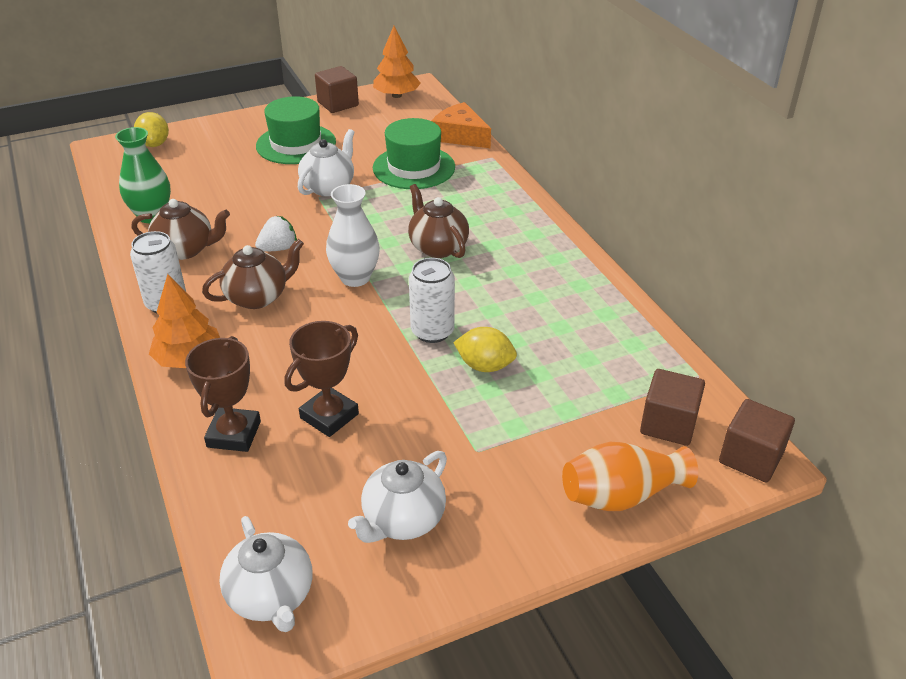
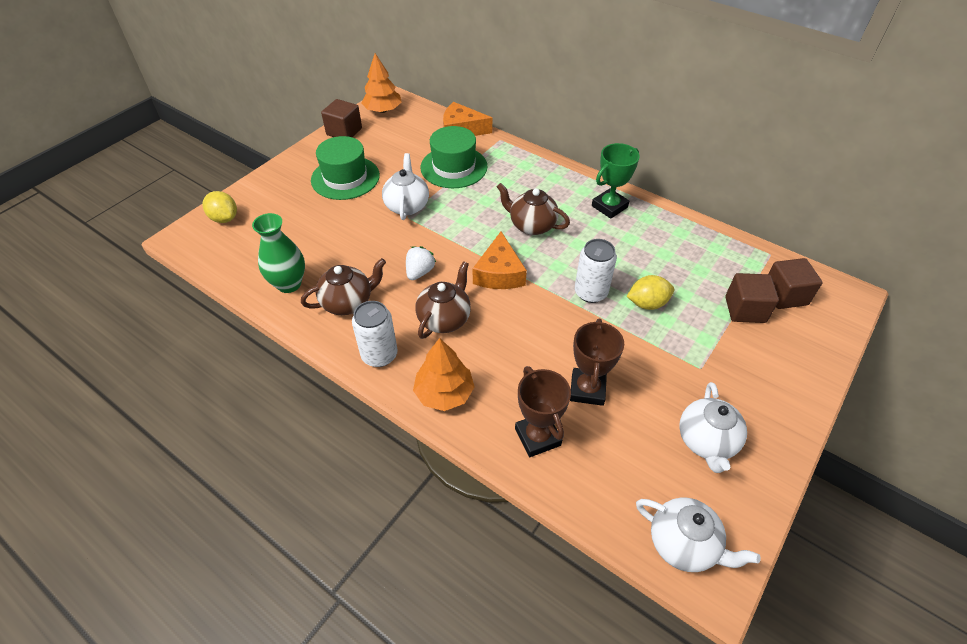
camera: 30 degrees left, 10 degrees up
white vase [326,184,380,287] -> orange cheese [473,232,527,289]
orange vase [562,442,698,511] -> none
brown cube [719,399,795,482] -> brown cube moved to [725,273,779,323]
none -> green trophy [592,143,640,219]

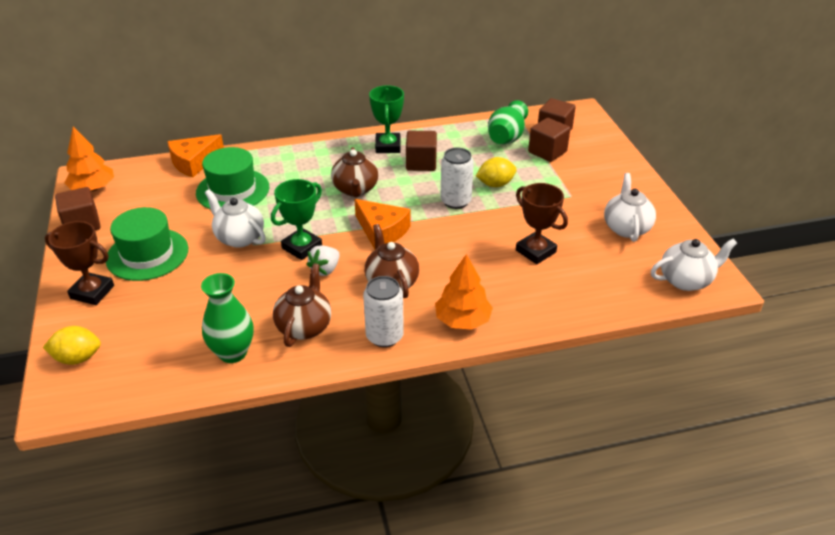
camera: 50 degrees left, 10 degrees down
white strawberry [406,246,436,280] -> white strawberry turned 120 degrees counterclockwise [306,245,340,276]
brown teapot [497,183,570,235] -> brown teapot turned 75 degrees counterclockwise [331,147,378,197]
brown trophy [515,366,571,457] -> brown trophy moved to [45,221,114,305]
yellow lemon [627,275,674,310] -> yellow lemon turned 45 degrees clockwise [476,157,517,187]
white teapot [679,382,747,473] -> white teapot turned 135 degrees counterclockwise [604,173,656,242]
none -> green trophy [271,179,322,260]
none -> brown cube [406,131,437,171]
none -> green vase [488,100,528,144]

